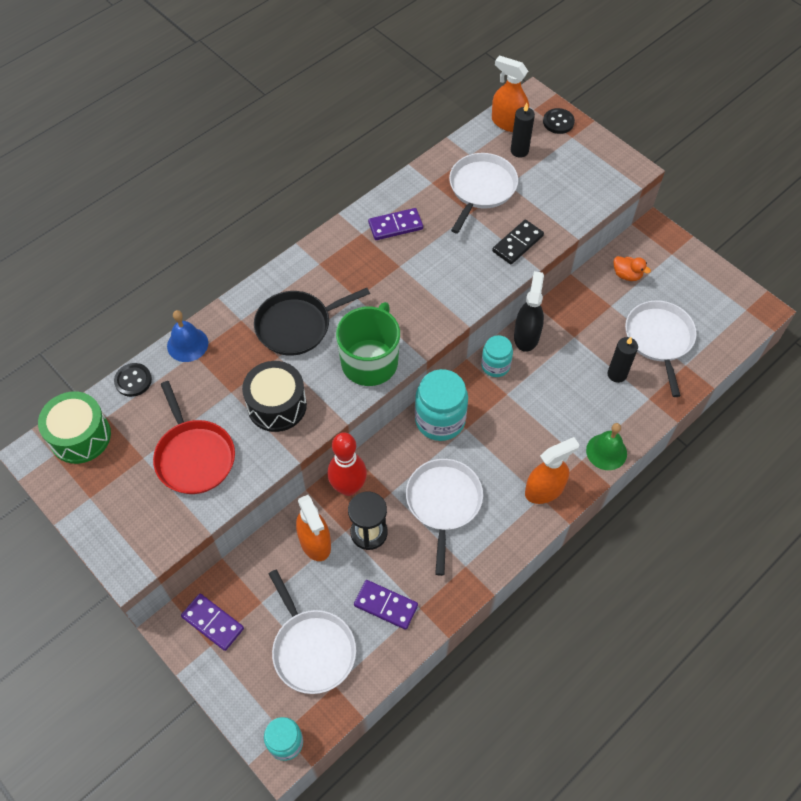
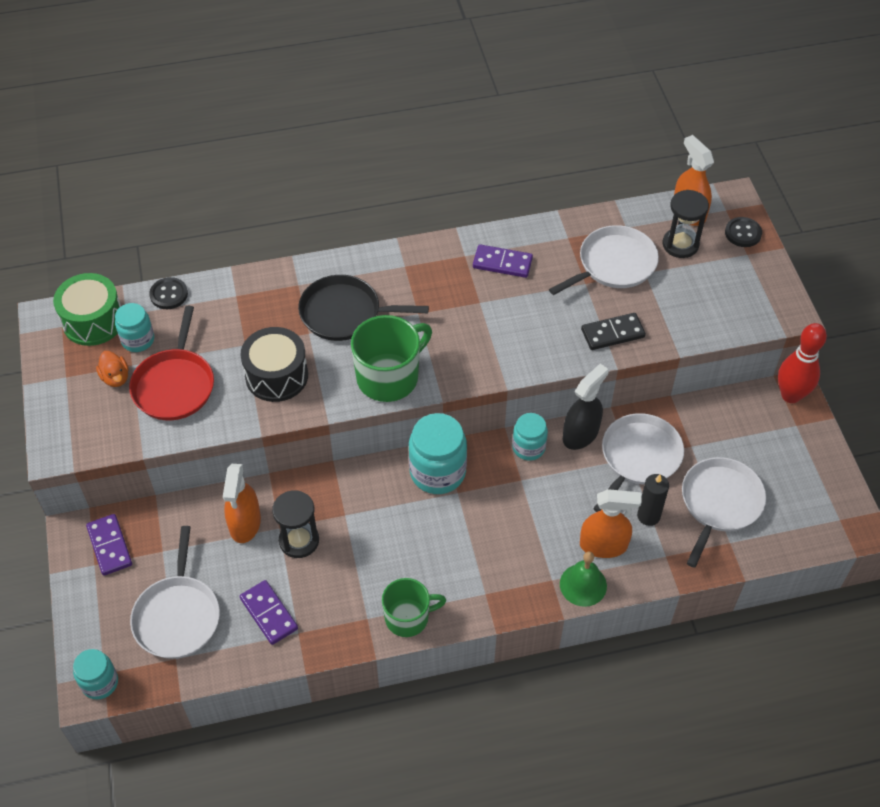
camera: 30 degrees right, 5 degrees down
blue bell [167,310,208,362] -> none
red bowling pin [328,433,367,496] -> red bowling pin moved to [778,323,827,403]
white pan [406,459,483,576] -> white pan moved to [593,413,684,512]
black candle [511,103,535,158] -> black hourglass [663,190,709,258]
orange spray bottle [525,437,579,504] -> orange spray bottle moved to [580,489,642,558]
orange duck [613,256,651,281] -> orange duck moved to [96,351,129,387]
none -> turquoise jar [115,303,154,352]
none -> green mug [382,578,446,637]

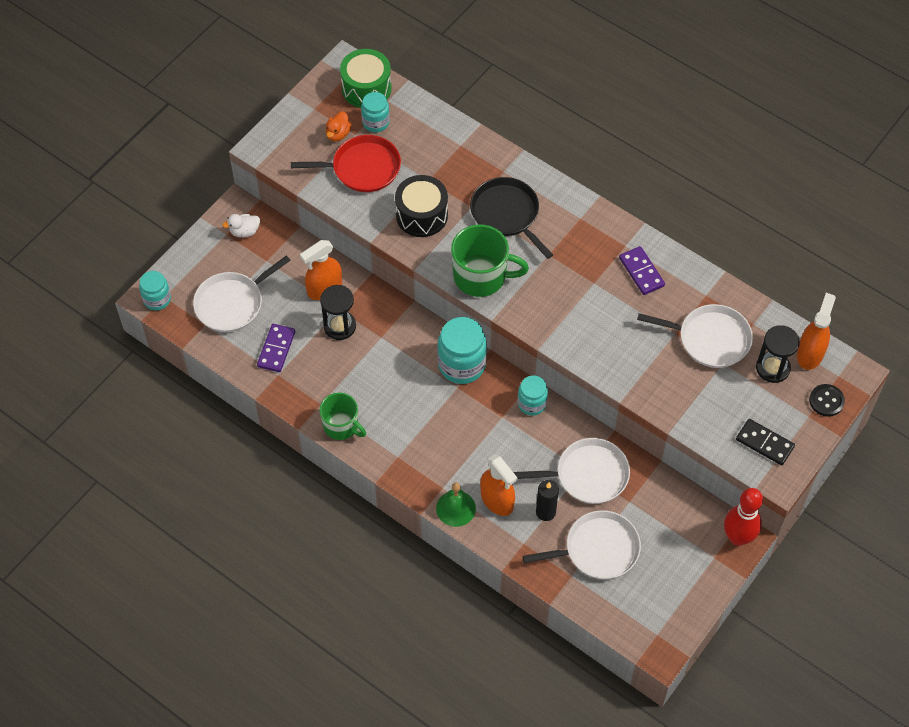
camera: 50 degrees right, 5 degrees up
purple domino [86,514,132,576] -> white duck [222,214,260,237]
red pan [129,306,214,420] -> red pan turned 150 degrees counterclockwise [291,135,401,192]
black button [149,277,188,309] -> none
black spray bottle [563,364,609,450] -> none
black domino [581,313,646,350] -> black domino moved to [736,419,795,465]

